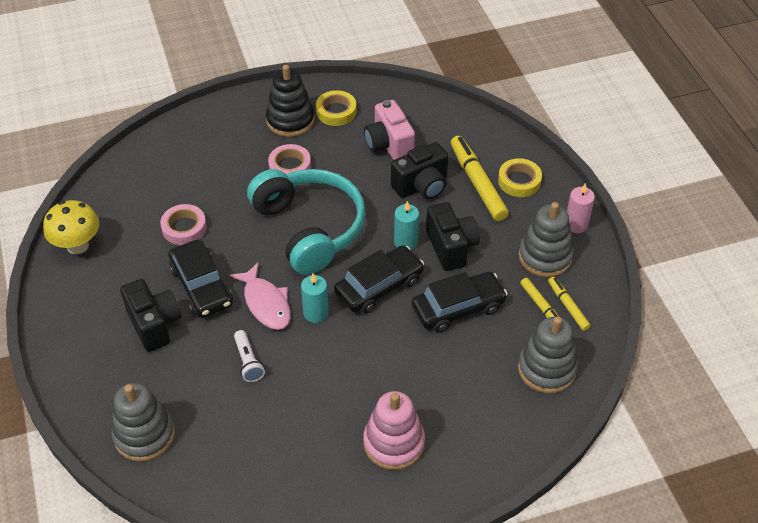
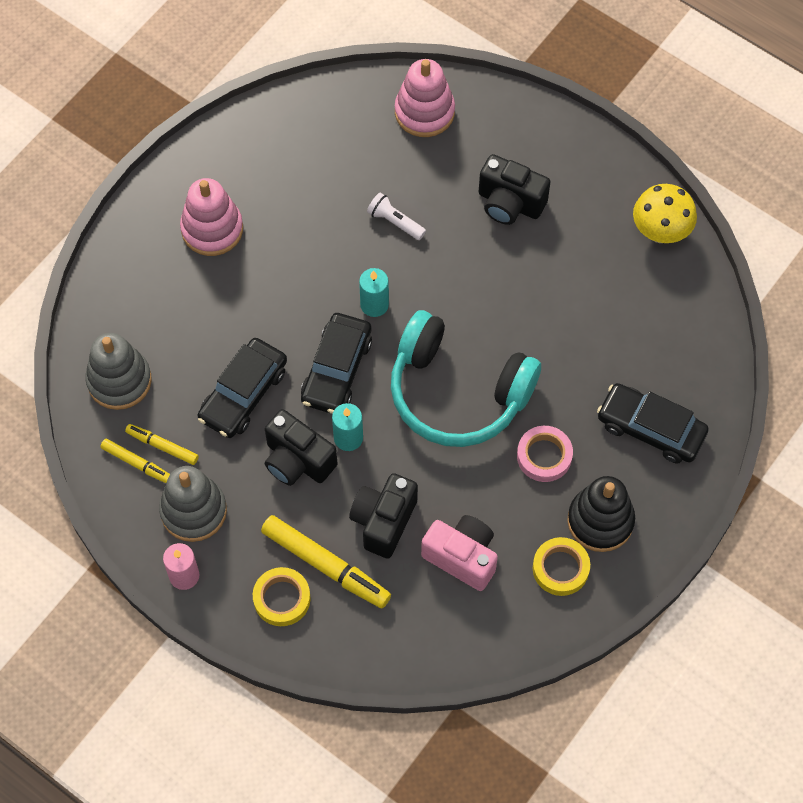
camera: 145 degrees right, 15 degrees up
grey stacking toy [111,383,175,462] -> pink stacking toy [395,59,455,137]
pink tape [160,204,207,245] -> none
black car [168,240,233,318] -> black car moved to [597,383,709,464]
pink fish [229,262,291,330] -> none

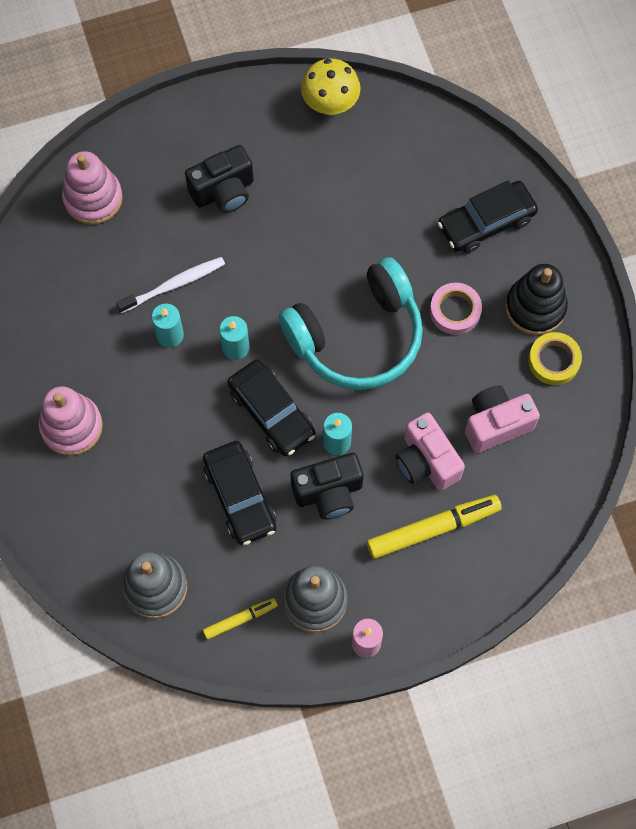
camera: 55 degrees left, 5 degrees up
yellow marker [125,424,199,465] -> none
yellow tape [253,567,311,626] -> none
black camera [349,473,418,559] -> pink camera [395,413,465,491]
white flashlight [367,192,426,240] -> white toothbrush [116,257,225,313]
none -> turquoise candle [152,303,184,348]

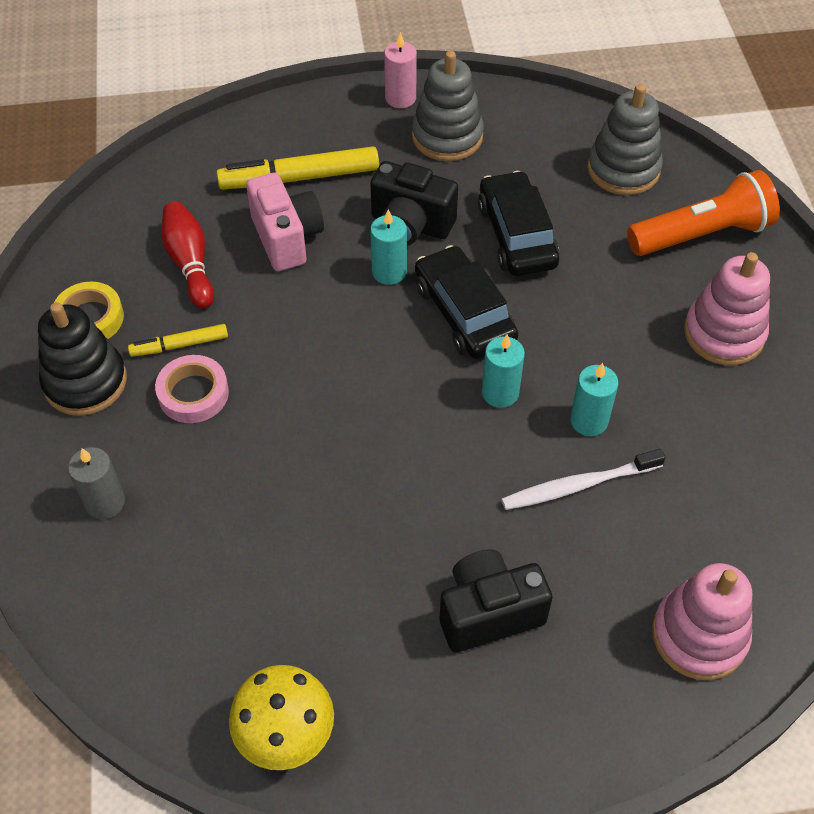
camera: 170 degrees left, 15 degrees down
yellow marker [203,598,278,639] -> yellow marker moved to [128,324,228,357]
turquoise headphones [279,257,423,390] -> none
black camera [291,453,363,519] -> black camera turned 150 degrees counterclockwise [370,161,458,245]
black car [438,181,538,253] -> grey candle [68,447,125,519]
pink camera [465,385,540,453] -> red bowling pin [161,201,214,308]
none -> orange flashlight [627,170,780,256]

